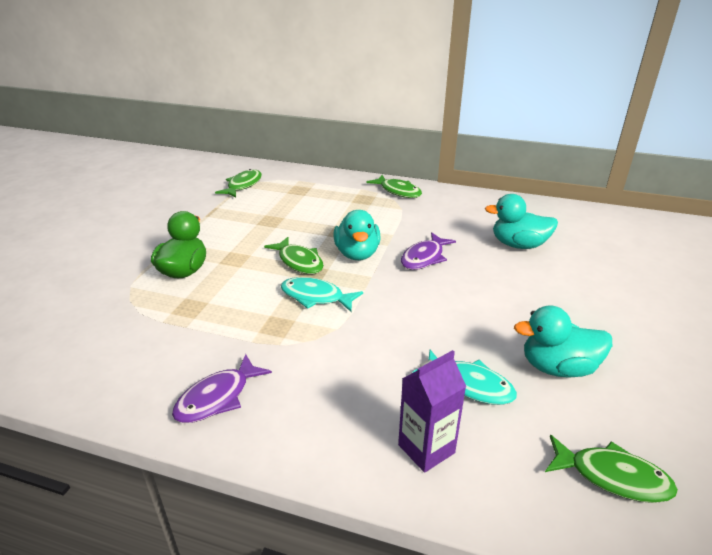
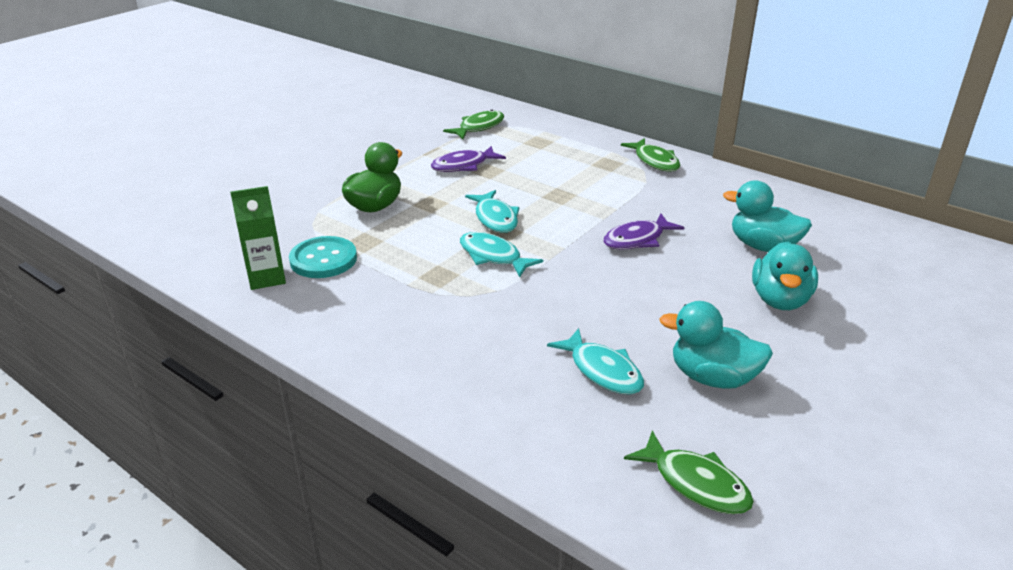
camera: 20 degrees right, 0 degrees up
purple fish [172,354,272,423] -> purple fish moved to [431,146,506,172]
green fish [264,237,324,274] -> turquoise fish [465,190,519,233]
turquoise duck [334,210,381,260] -> turquoise duck moved to [752,242,818,310]
purple carton [398,350,466,473] -> none
none -> green carton [230,186,286,290]
none -> turquoise button [289,236,357,278]

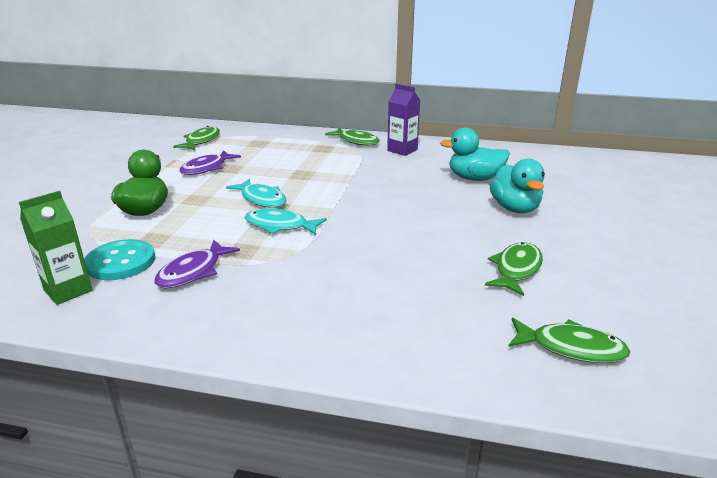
camera: 25 degrees left, 5 degrees down
turquoise fish [547,328,644,395] -> none
purple fish [603,214,685,250] -> purple fish moved to [155,240,240,288]
turquoise duck [659,301,773,389] -> green fish [485,242,543,296]
none -> purple carton [387,84,420,156]

